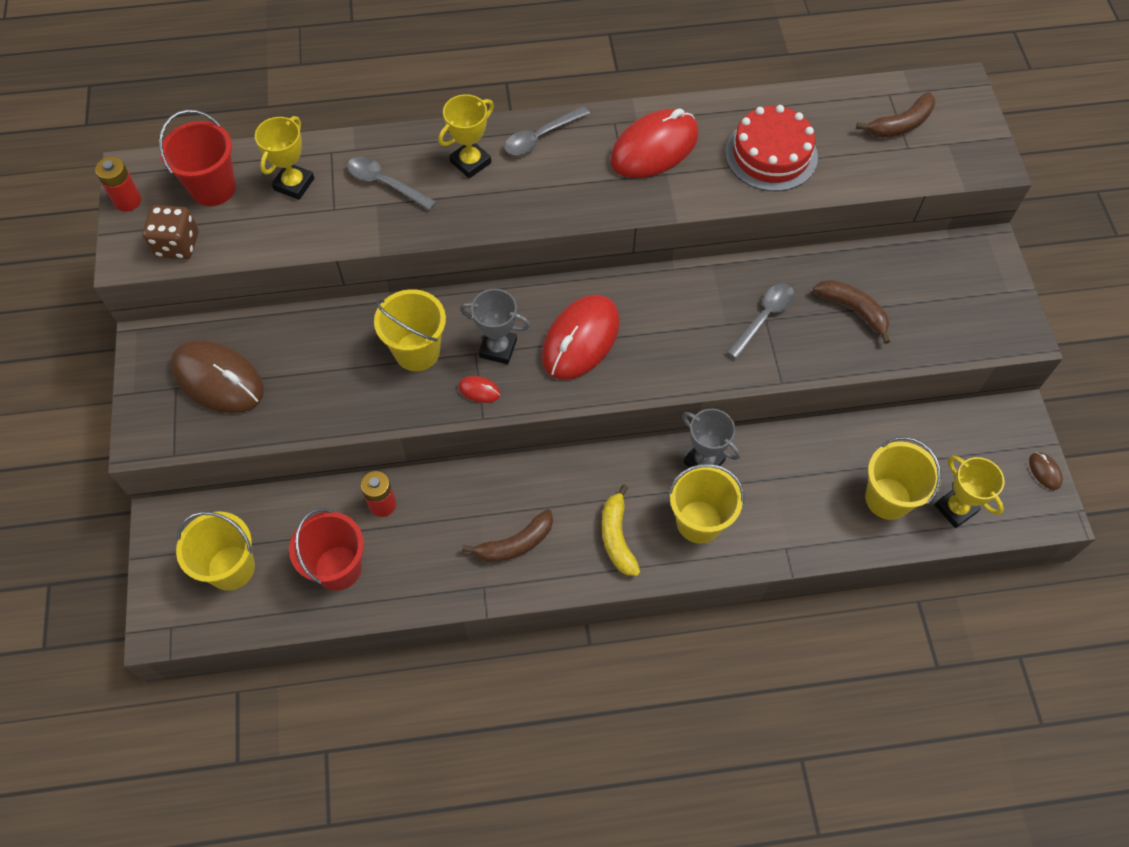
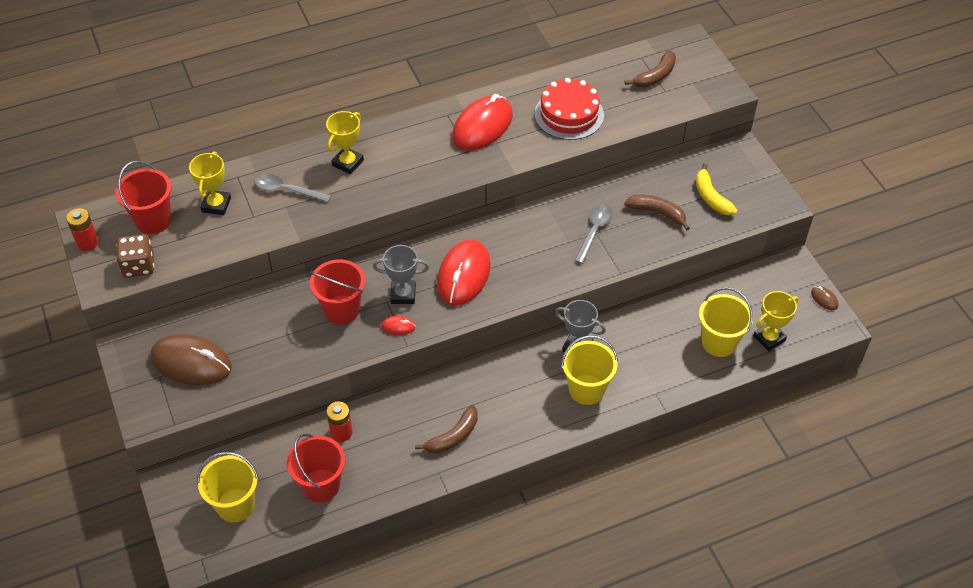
camera: 15 degrees left, 10 degrees down
yellow bucket [374,289,446,371] -> red bucket [310,259,365,324]
grey spoon [504,106,590,155] -> none
yellow banana [602,485,640,576] -> yellow banana moved to [696,163,737,215]
yellow trophy [935,456,1004,528] -> yellow trophy turned 75 degrees counterclockwise [753,291,798,351]

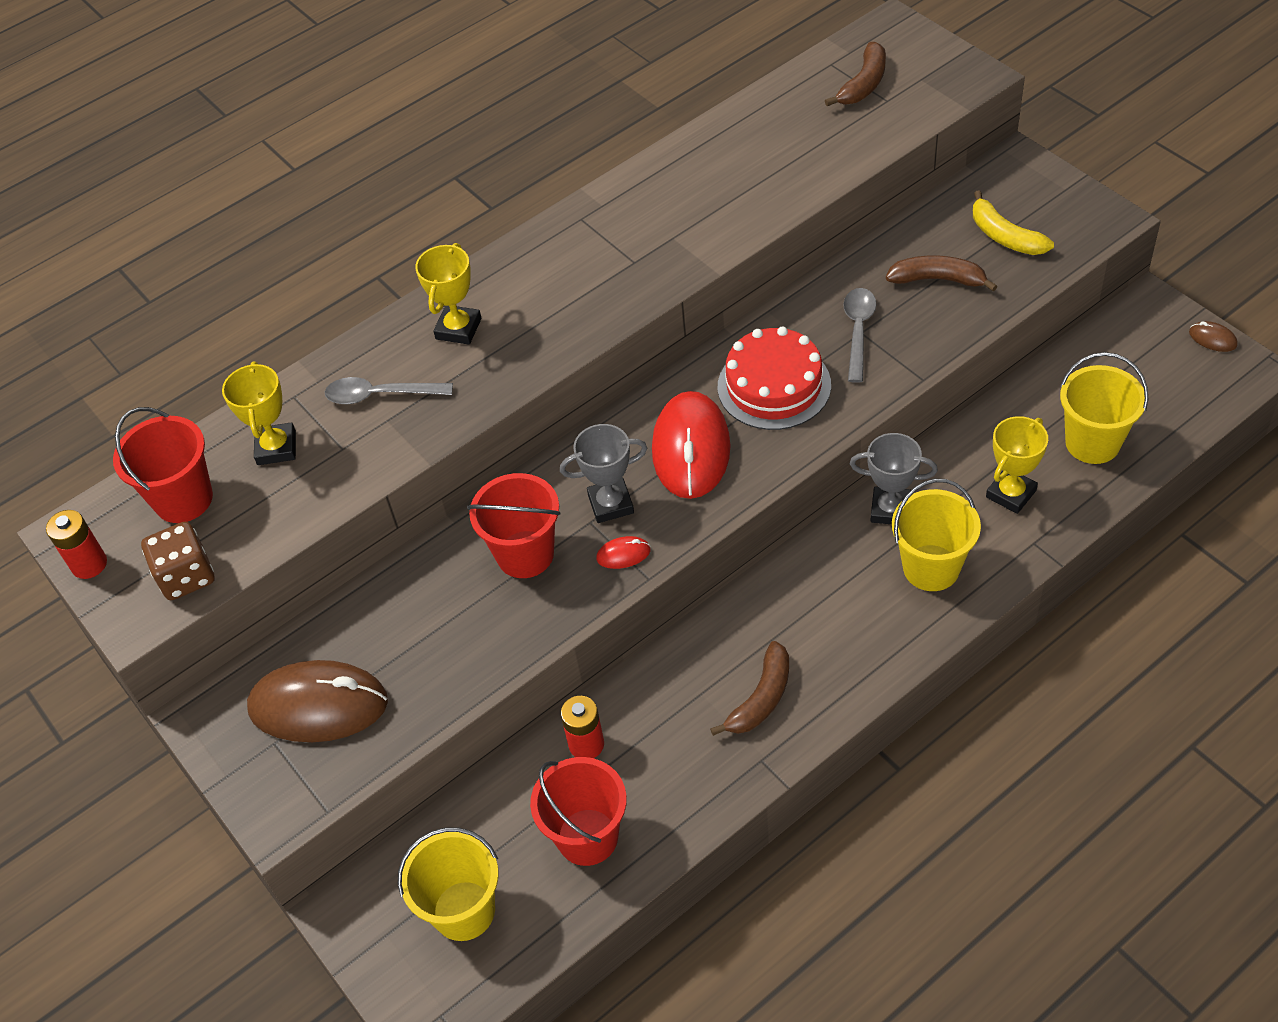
camera: 10 degrees left, 0 degrees up
red mouse [452,94,513,150] -> none
red cake [534,78,604,140] -> red cake moved to [718,327,831,430]
yellow trophy [753,291,798,351] -> yellow trophy moved to [986,416,1048,514]

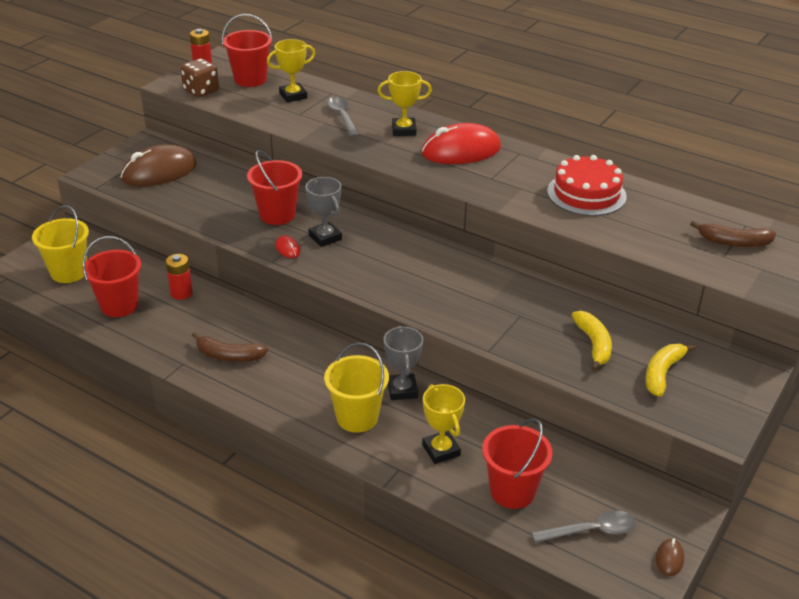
camera: 65 degrees right, 15 degrees down
brown mouse [247,660,388,742] -> brown mouse turned 75 degrees clockwise [121,144,197,186]
red mouse [652,391,731,499] -> red mouse moved to [421,123,501,164]
red cake [718,327,831,430] -> red cake moved to [547,155,627,216]
grey spoon [843,288,877,383] -> grey spoon moved to [532,511,636,543]
brown banana [886,255,997,291] -> yellow banana [572,311,612,371]
yellow trophy [986,416,1048,514] -> yellow trophy turned 45 degrees clockwise [422,384,465,464]
yellow bucket [1060,352,1148,464] -> red bucket [482,418,553,509]

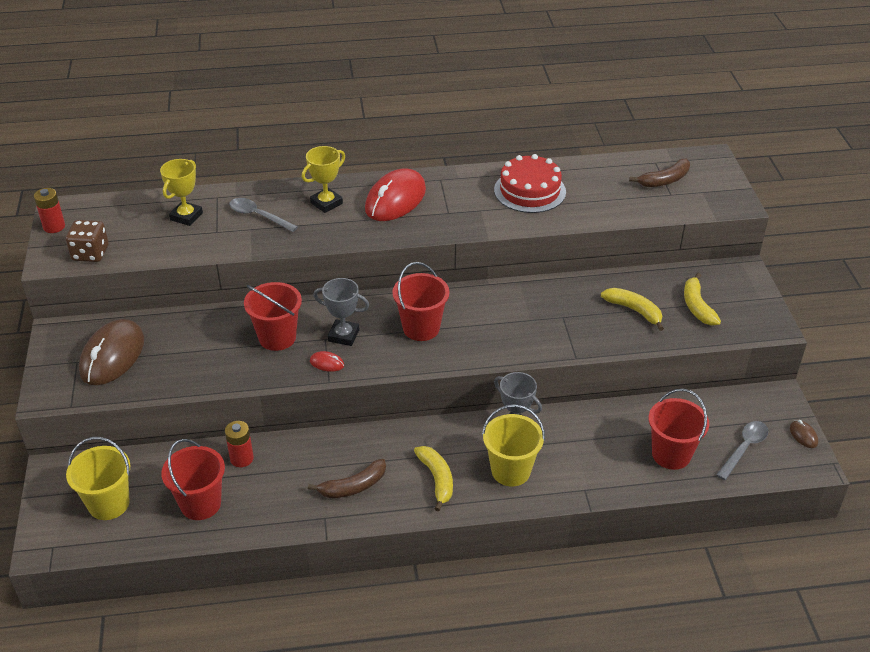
camera: 40 degrees left, 5 degrees up
red bucket [222,14,273,87] -> red bucket moved to [392,262,450,341]
yellow trophy [422,384,465,464] -> none
none -> yellow banana [414,446,453,512]

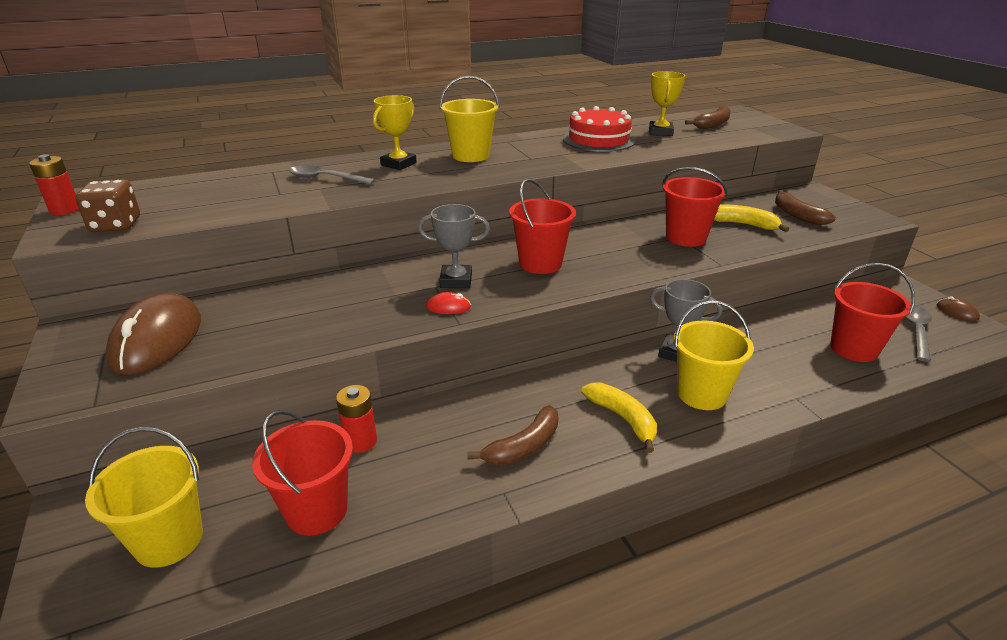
camera: 15 degrees left, 10 degrees down
yellow trophy [160,159,203,226] -> yellow trophy moved to [649,71,685,136]
red bucket [244,282,302,351] -> red bucket moved to [662,167,728,247]
red mouse [365,168,426,221] -> yellow bucket [440,76,499,162]
yellow banana [684,273,721,326] -> brown banana [775,190,836,225]

